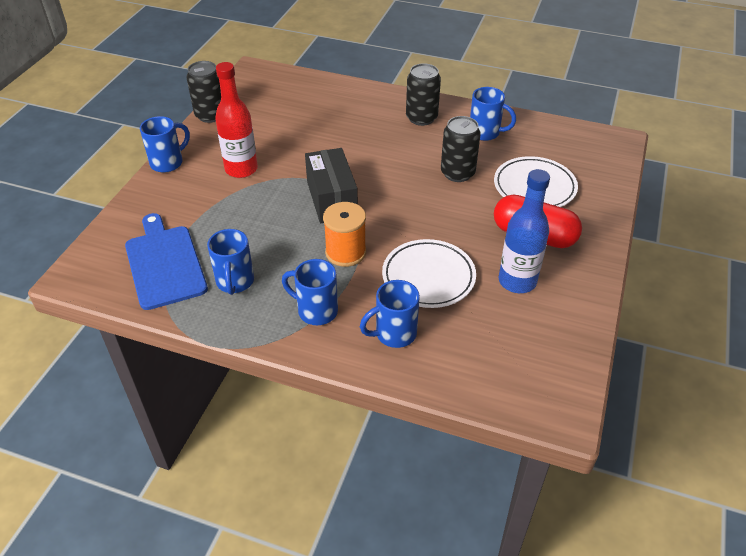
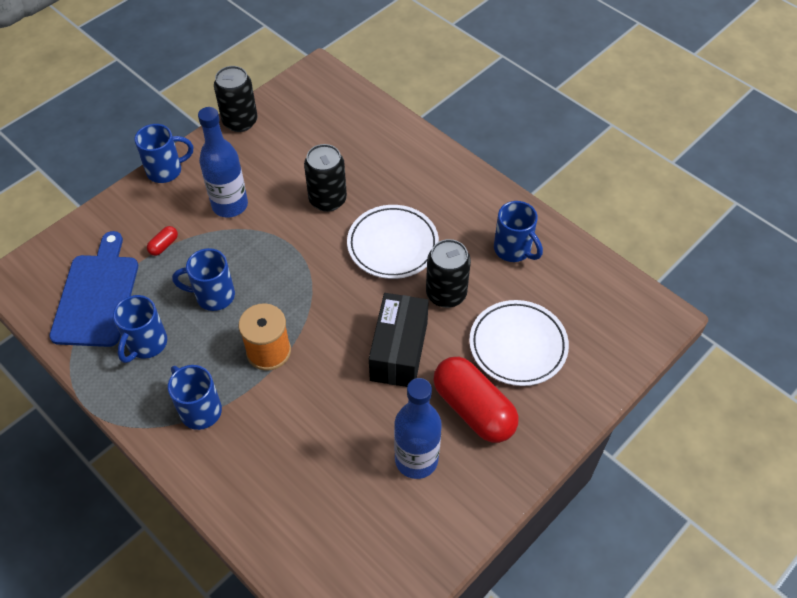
camera: 25 degrees right, 10 degrees up
red bottle [215,62,258,178] -> blue bottle [198,107,248,218]
black box [305,148,358,224] -> black box moved to [369,293,429,387]
blue mug [360,280,420,348] -> blue mug moved to [172,248,235,311]
white plate [382,239,476,308] -> white plate moved to [347,205,439,279]
black can [406,63,441,126] -> black can moved to [304,144,347,212]
none -> red capsule [147,226,178,256]

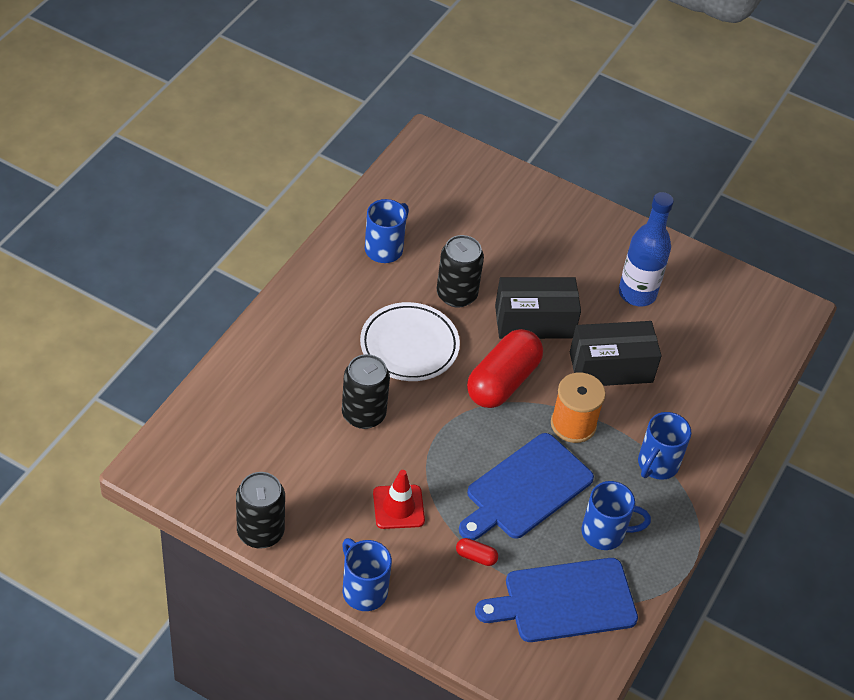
camera: 110 degrees left, 5 degrees down
blue mug [172,248,235,311] -> blue cutting board [459,433,594,540]
blue bottle [198,107,248,218] -> red traffic cone [373,470,425,529]
red capsule [433,357,518,443] -> red capsule moved to [467,329,543,408]
white plate [469,300,569,386] -> none
none -> black box [570,321,662,386]

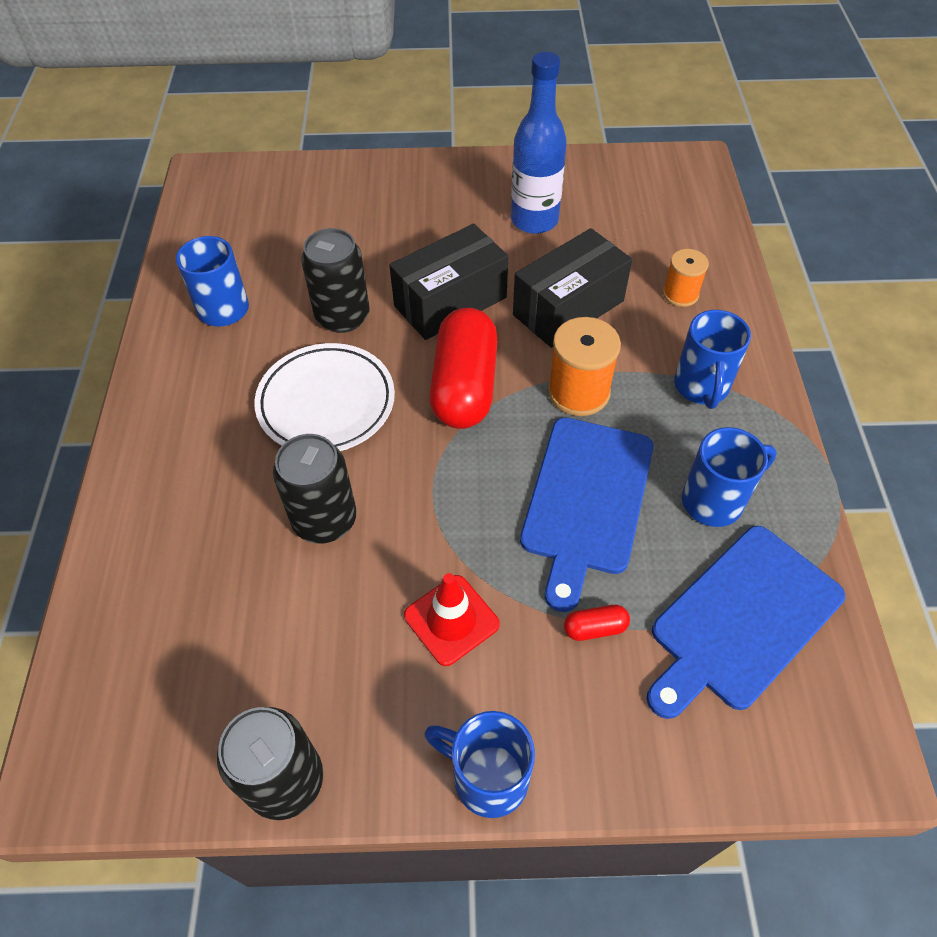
camera: 25 degrees left, 5 degrees up
none -> orange spool [663,249,709,307]

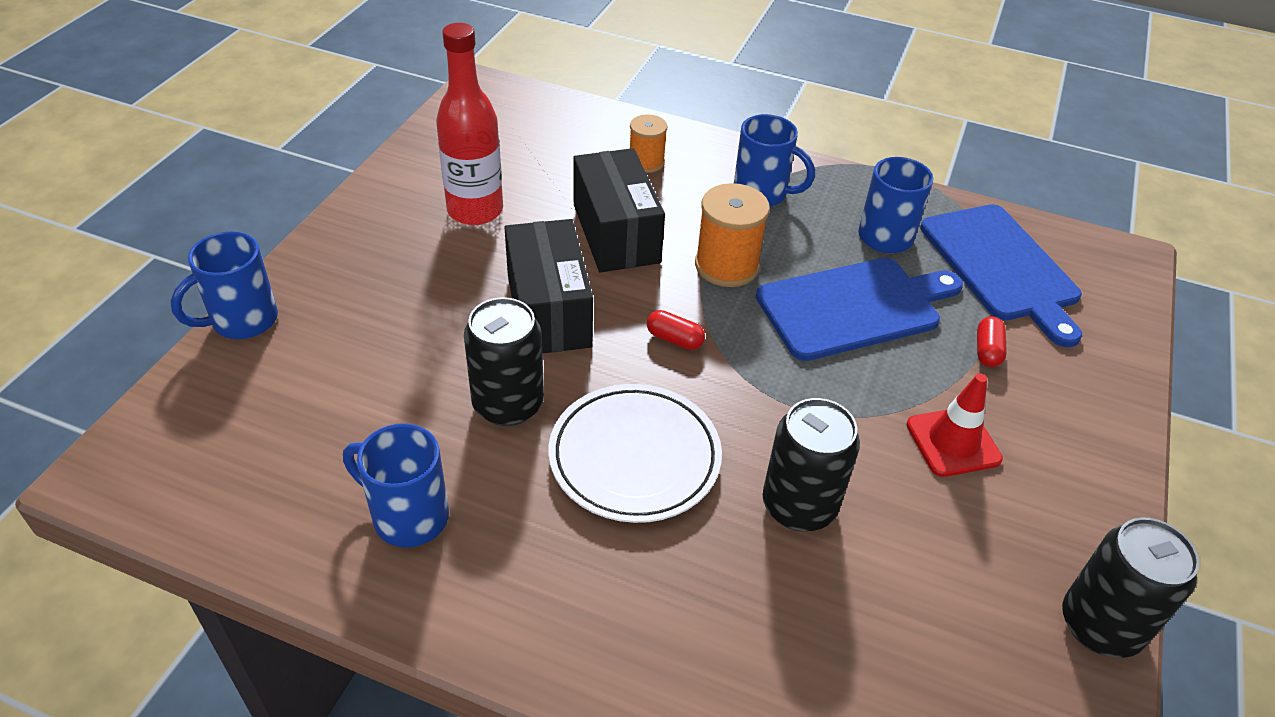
camera: 70 degrees left, 10 degrees down
blue mug [424,711,535,818] -> blue mug moved to [170,231,278,339]
red capsule [429,308,498,429] -> red capsule [647,310,705,350], size x0.40
blue bottle [511,52,567,234] -> red bottle [436,23,503,225]
blue cutting board [520,418,653,612] -> blue cutting board turned 60 degrees counterclockwise [756,258,963,361]

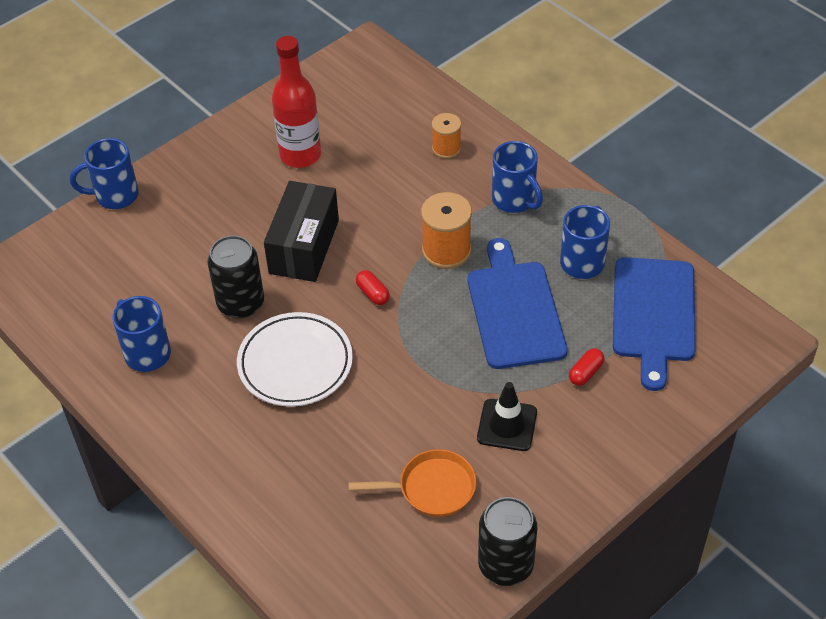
camera: 30 degrees right, 5 degrees up
black box [573,148,665,273] -> none
blue cutting board [756,258,963,361] -> blue cutting board turned 105 degrees counterclockwise [468,238,568,369]
black can [763,398,860,532] -> none
red traffic cone [906,373,1003,477] -> black traffic cone [477,382,537,451]
none -> orange pan [348,449,476,517]

